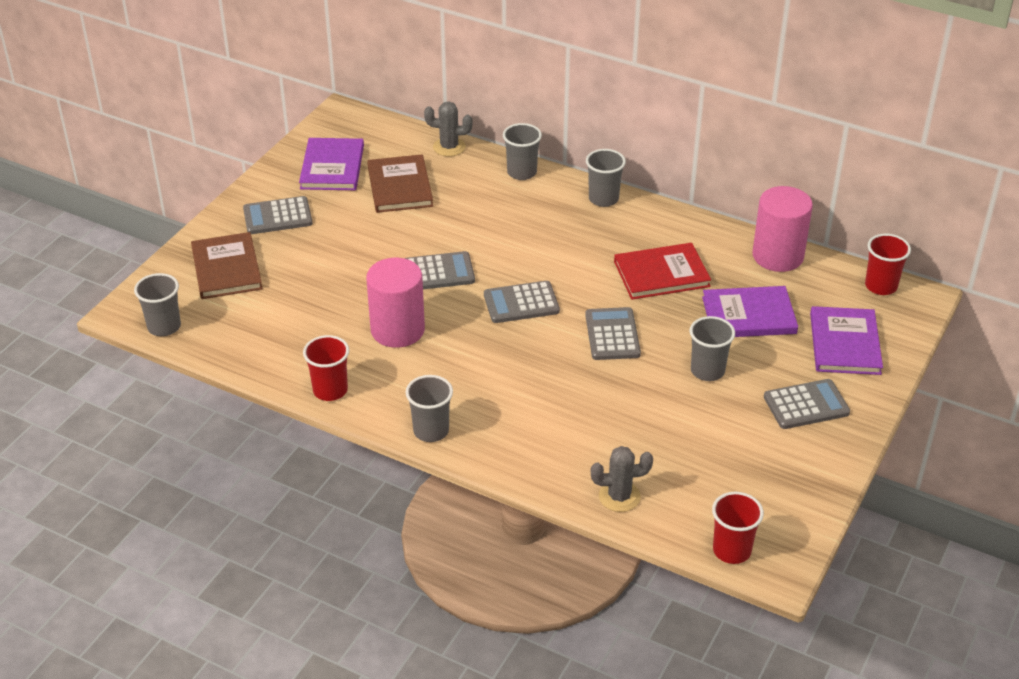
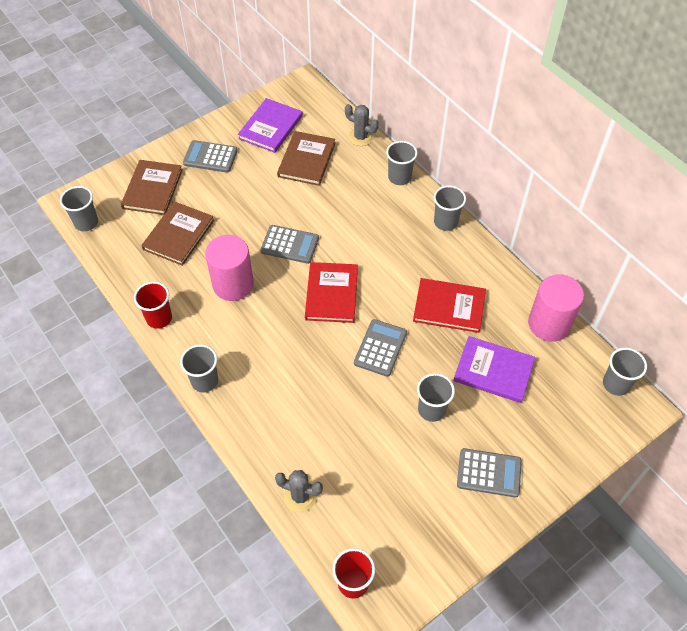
camera: 25 degrees right, 15 degrees up
grey calculator [484,281,560,323] -> red book [305,262,358,323]
purple book [810,306,883,375] -> none
red cup [865,234,911,295] -> grey cup [603,348,647,396]
none -> brown book [141,201,214,266]

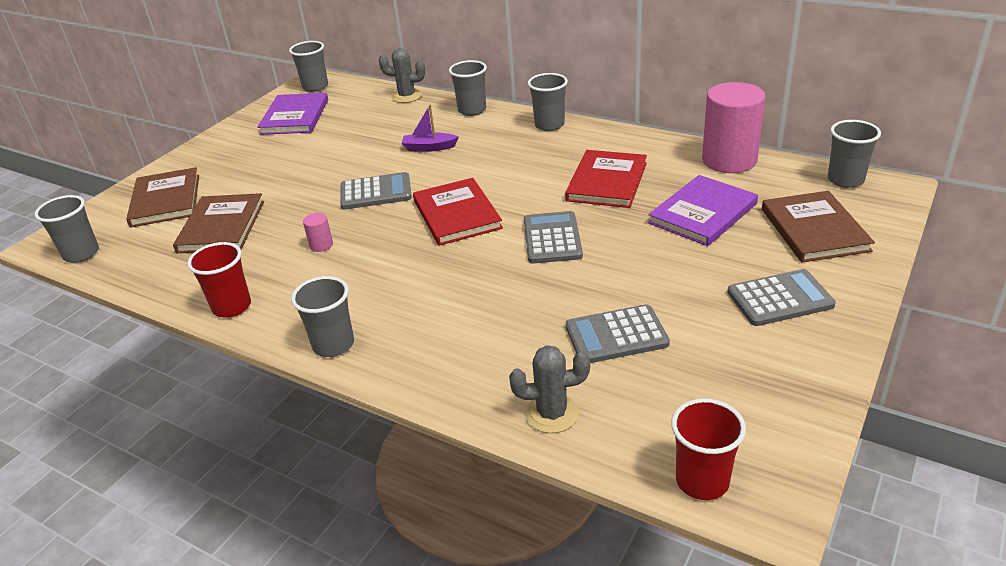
camera: 20 degrees left, 20 degrees down
grey calculator [183,140,238,173] -> grey calculator moved to [566,304,670,363]
pink cylinder [205,235,254,301] -> pink cylinder [303,213,333,252], size x0.40
brown book [277,131,335,186] -> brown book moved to [762,191,875,263]
red book [413,278,486,333] -> red book turned 60 degrees counterclockwise [565,150,647,208]
grey cup [417,373,455,422] -> grey cup moved to [289,41,328,92]
purple book [453,336,535,403] -> purple book turned 45 degrees counterclockwise [648,175,758,246]
none -> purple boat [402,105,459,152]

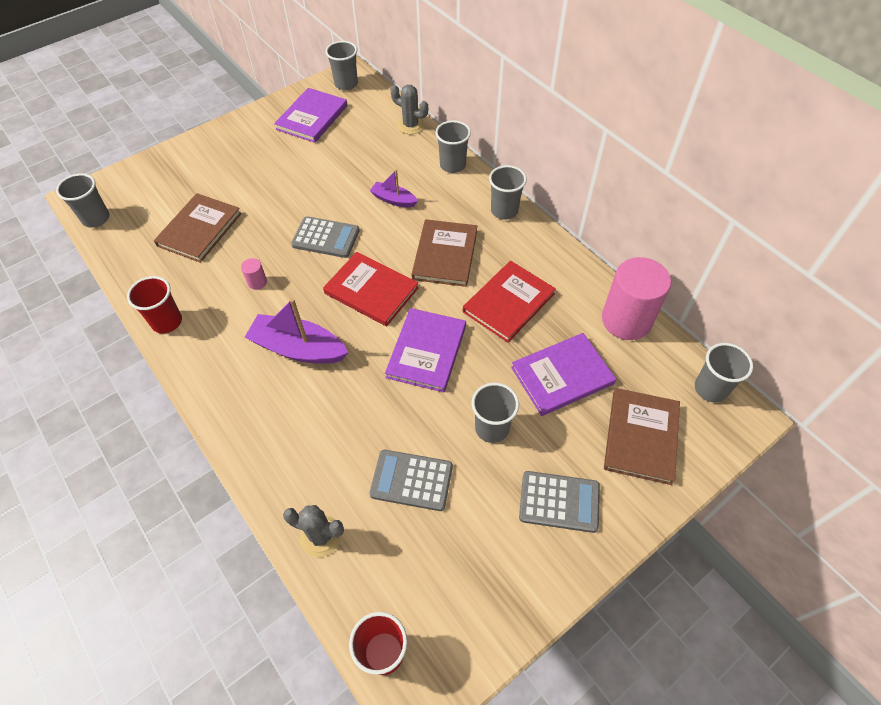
camera: 20 degrees right, 20 degrees up
brown book [126,167,199,228] -> brown book moved to [411,219,477,287]
grey cup [291,276,354,357] -> grey cup moved to [472,383,519,443]
red book [413,178,503,246] -> red book turned 60 degrees counterclockwise [323,252,419,327]
grey calculator [524,211,583,264] -> purple book [385,308,466,392]
none -> purple boat [244,298,349,364]

